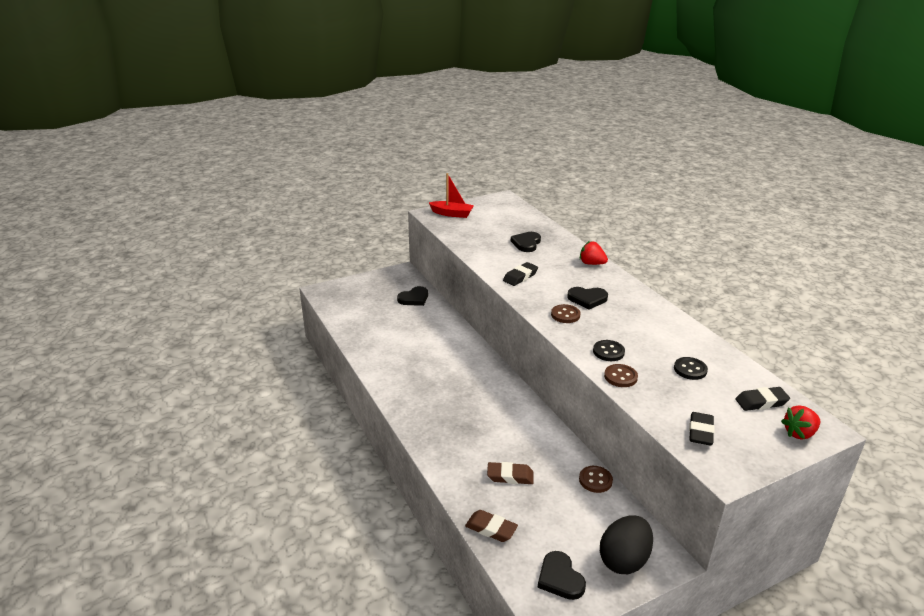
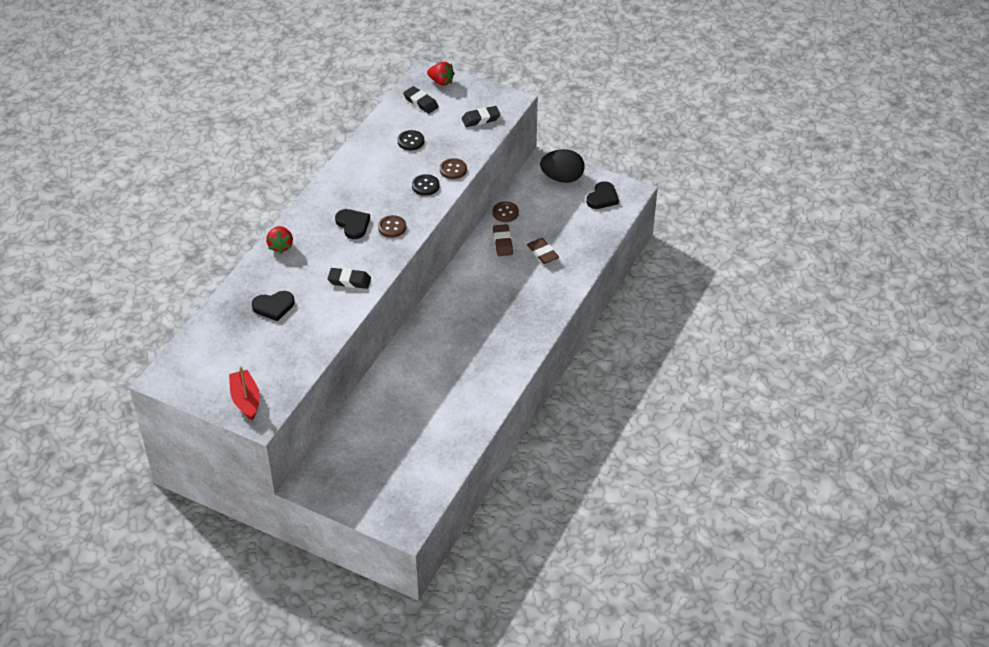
camera: 125 degrees left, 15 degrees up
black heart [397,286,428,306] -> none
brown eraser [465,510,518,542] -> brown eraser moved to [493,224,513,256]

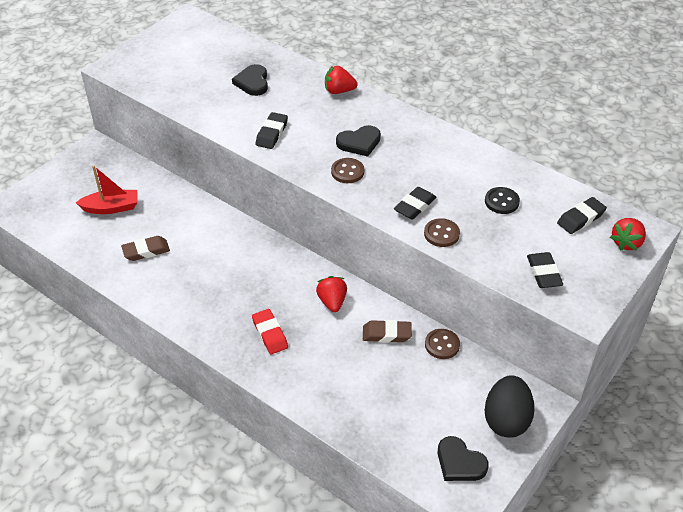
camera: 100 degrees right, 0 degrees up
red boat [229,366,260,421] -> red boat moved to [76,166,138,214]
black button [412,174,440,196] -> black eraser [394,187,436,219]
brown eraser [527,238,559,264] -> brown eraser moved to [121,236,170,261]
none -> red eraser [252,309,288,354]
none -> red strawberry [316,276,347,312]

